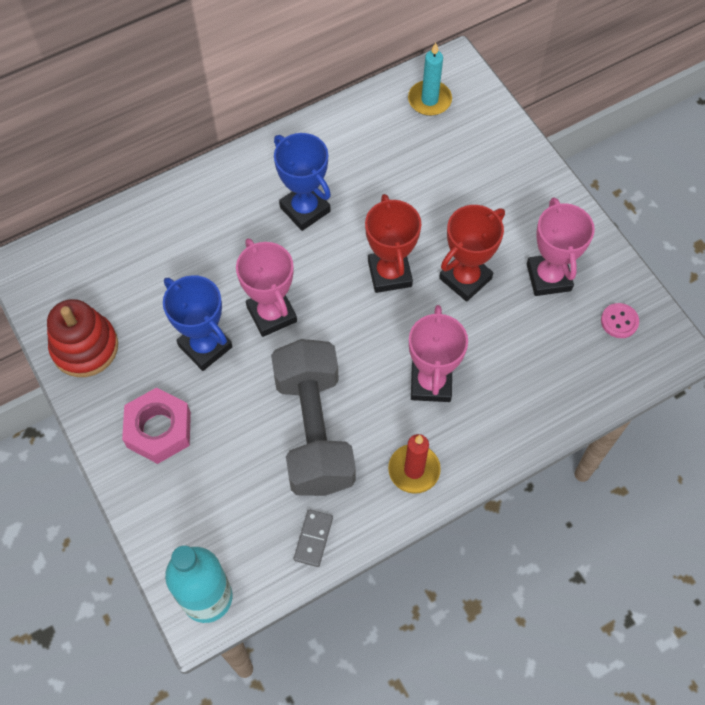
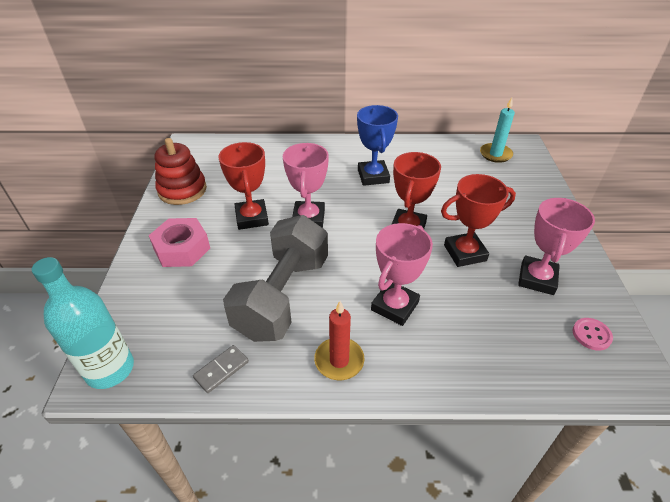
camera: 30 degrees right, 20 degrees down
blue trophy [163,275,232,371] -> red trophy [218,142,269,230]

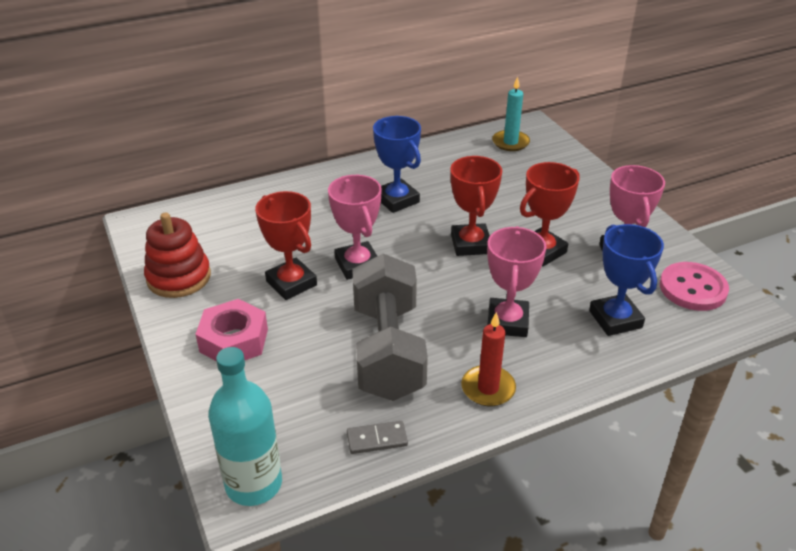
camera: 25 degrees left, 5 degrees down
grey domino [193,345,249,393] -> grey domino turned 60 degrees clockwise [347,421,408,454]
pink button [573,318,613,351] -> pink button [660,262,729,311], size x1.80
none -> blue trophy [589,224,664,336]

